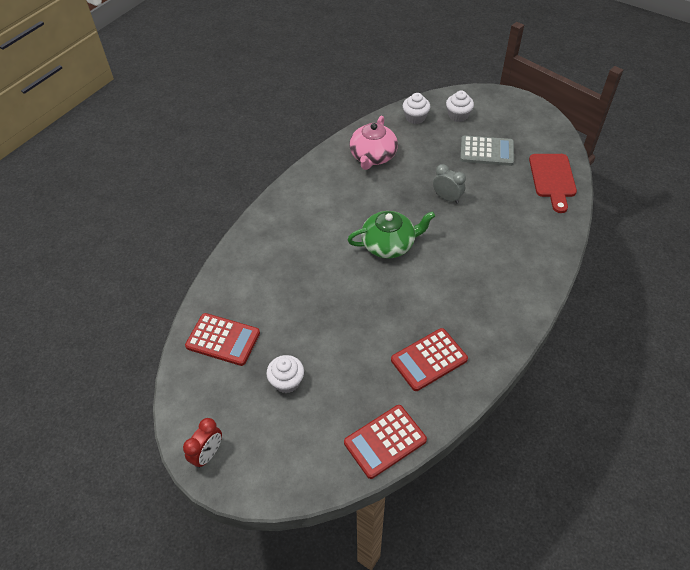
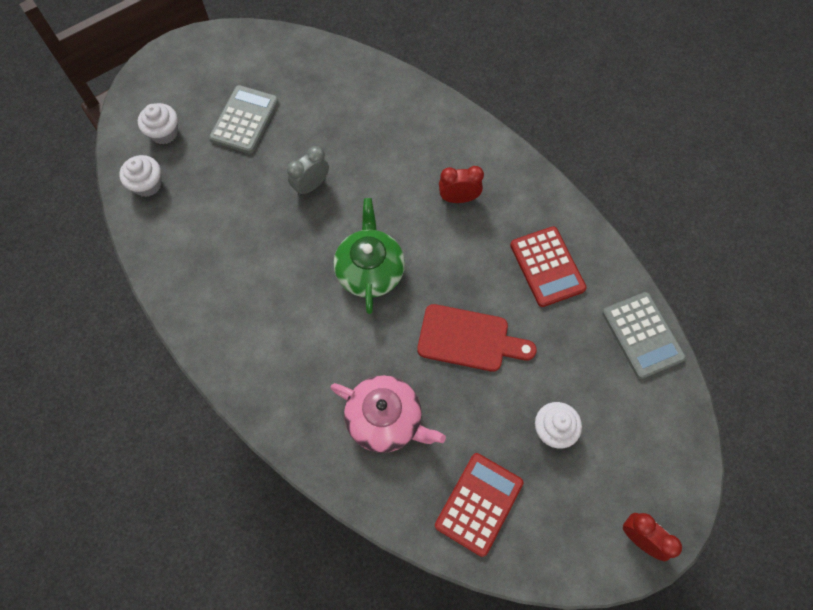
camera: 80 degrees left, 15 degrees up
red calculator [344,405,427,479] -> grey calculator [602,292,686,379]
pink teapot [349,116,398,170] -> pink teapot moved to [330,375,446,453]
red cutting board [529,154,577,213] -> red cutting board moved to [417,304,537,372]
none -> red clock [439,166,484,203]

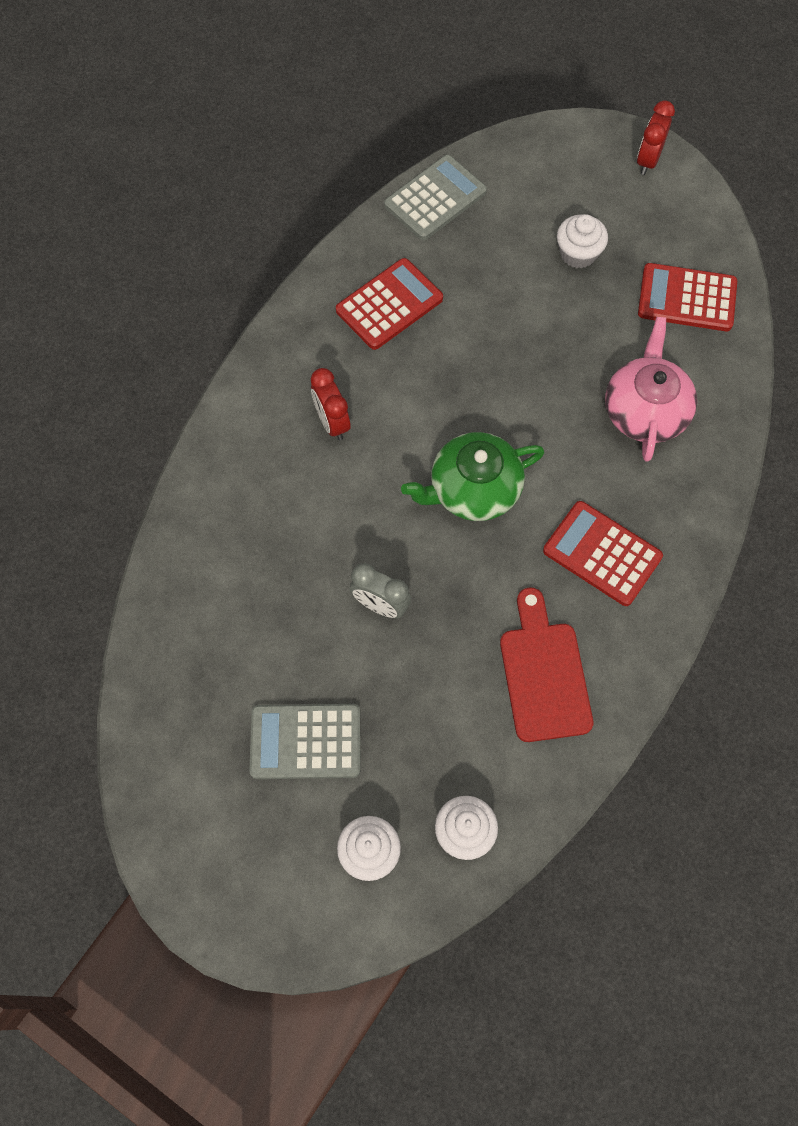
camera: 110 degrees left, 0 degrees up
red cutting board [417,304,537,372] -> red cutting board moved to [500,588,593,742]
none -> red calculator [543,501,663,606]

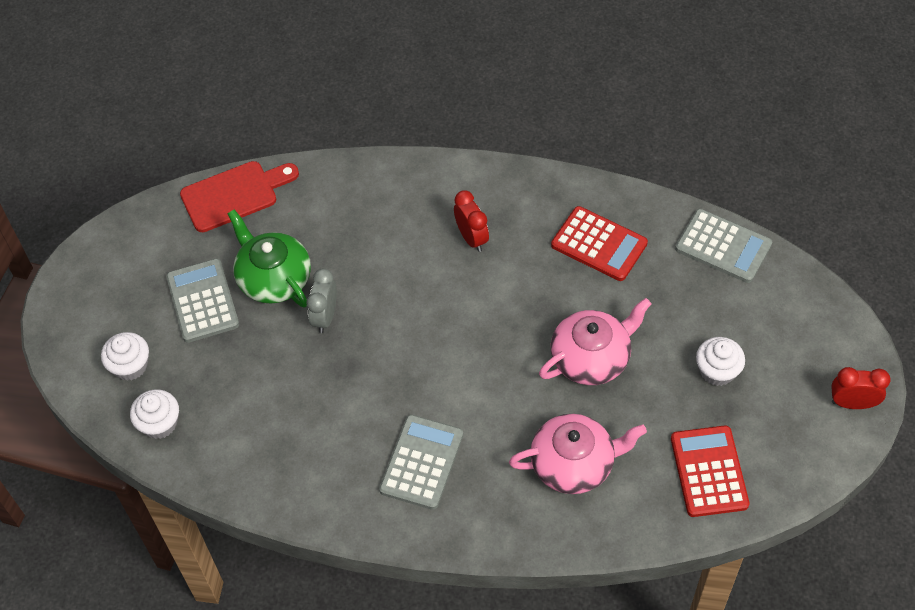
camera: 75 degrees right, 10 degrees down
red clock [311,368,350,440] -> red clock turned 105 degrees clockwise [454,190,489,252]
green teapot [401,432,544,521] -> green teapot moved to [228,210,311,307]
red cutting board [500,588,593,742] -> red cutting board moved to [180,161,299,232]
red calculator [543,501,663,606] -> grey calculator [379,415,463,510]
none -> pink teapot [539,298,651,385]

